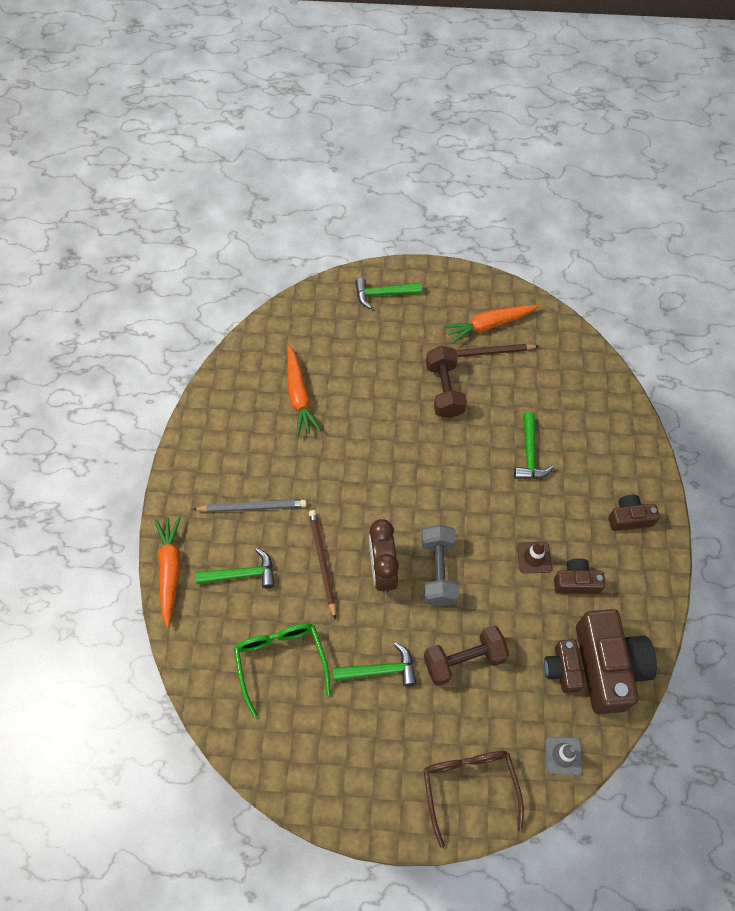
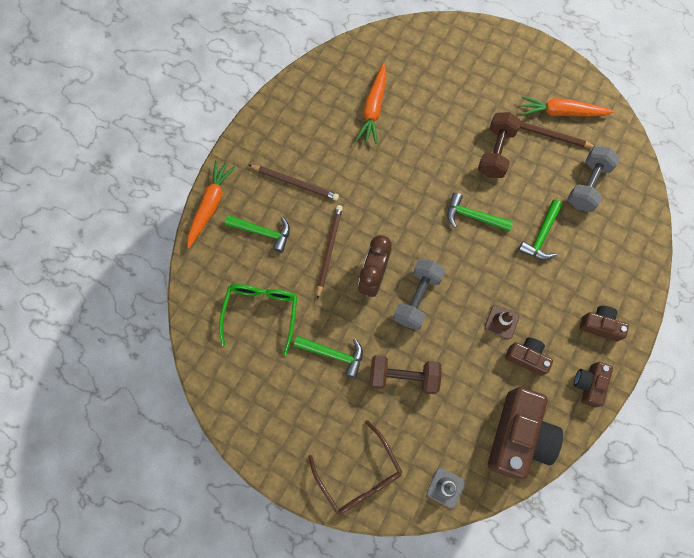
camera: 25 degrees right, 10 degrees up
grey pencil [193,500,307,512] -> brown pencil [249,165,339,201]
green hammer [355,278,422,309] -> green hammer moved to [447,192,513,231]
brown glasses [423,751,524,848] -> brown glasses turned 135 degrees clockwise [308,420,402,514]
brown camera [544,639,585,693] -> brown camera moved to [574,362,613,407]
none -> grey dumbbell [567,146,620,212]

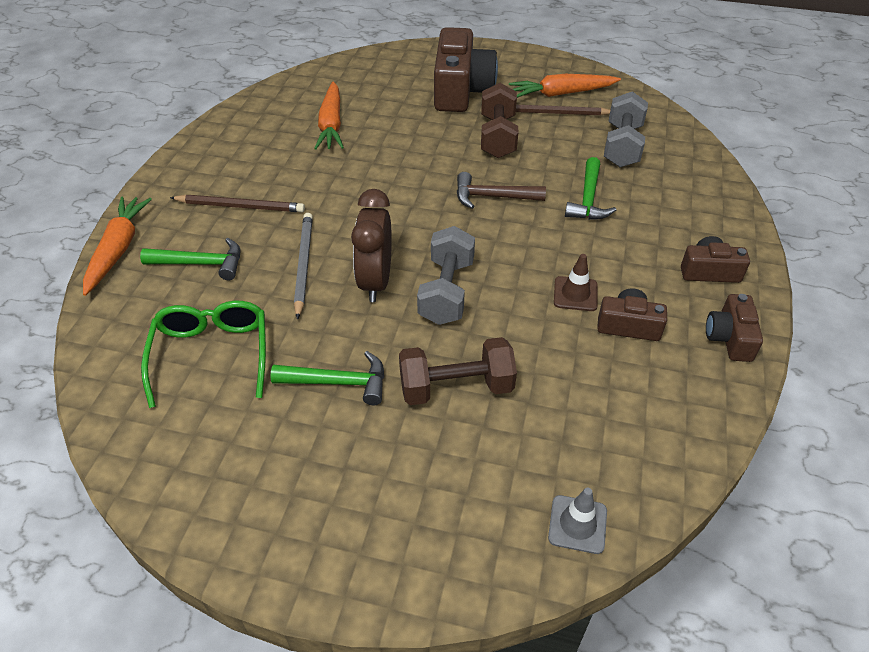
camera: 15 degrees left, 25 degrees down
brown glasses [308,420,402,514] -> none
brown pencil [317,205,343,300] -> grey pencil [294,213,313,320]
green hammer [447,192,513,231] -> brown hammer [457,172,546,209]
brown camera [488,387,563,479] -> brown camera moved to [434,27,498,112]

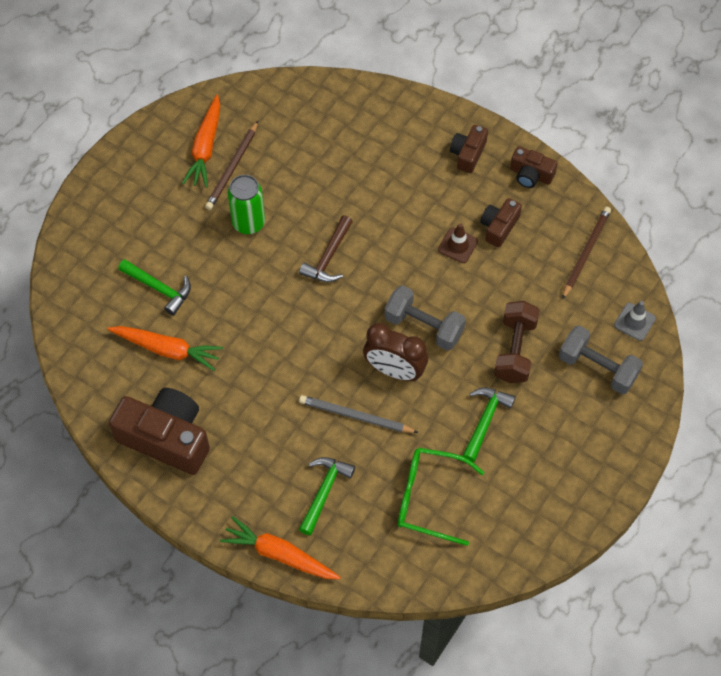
camera: 70 degrees left, 15 degrees up
brown pencil [170,195,305,212] -> brown pencil moved to [562,207,611,300]
brown camera [434,27,498,112] -> brown camera moved to [109,388,210,475]
brown dumbbell [481,83,518,158] -> green can [228,175,265,235]
green hammer [565,157,616,220] -> green hammer moved to [118,259,191,316]
grey dumbbell [604,91,648,167] -> grey dumbbell moved to [559,325,643,394]

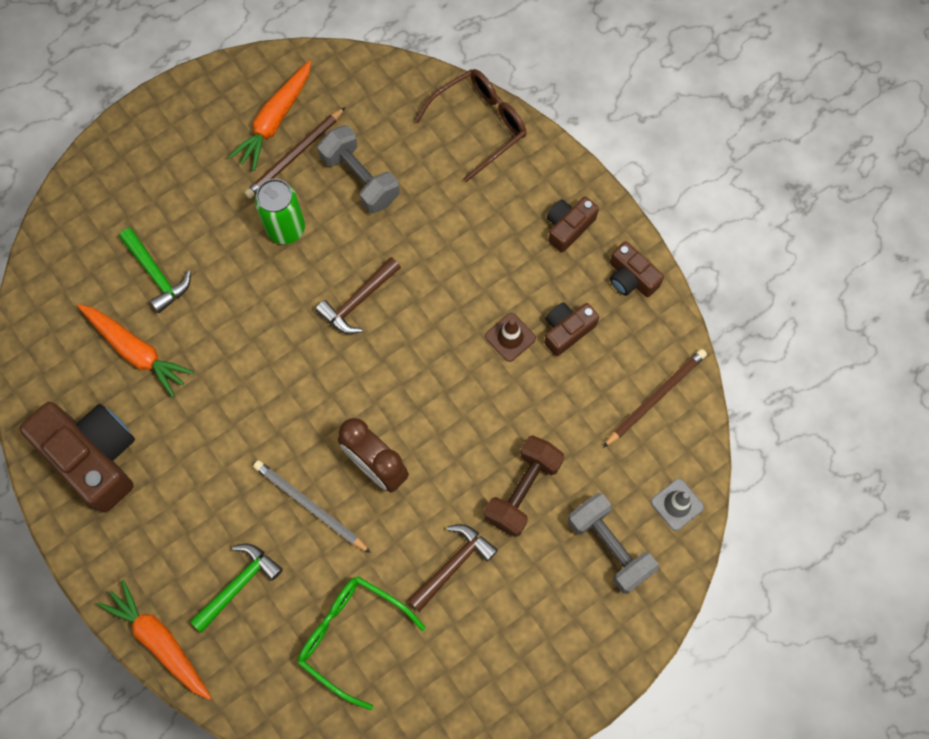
camera: 20 degrees right, 10 degrees up
grey dumbbell [384,285,466,351] -> grey dumbbell moved to [318,125,400,213]
green hammer [462,388,515,462] -> brown hammer [408,524,498,612]
none -> brown glasses [414,69,526,182]

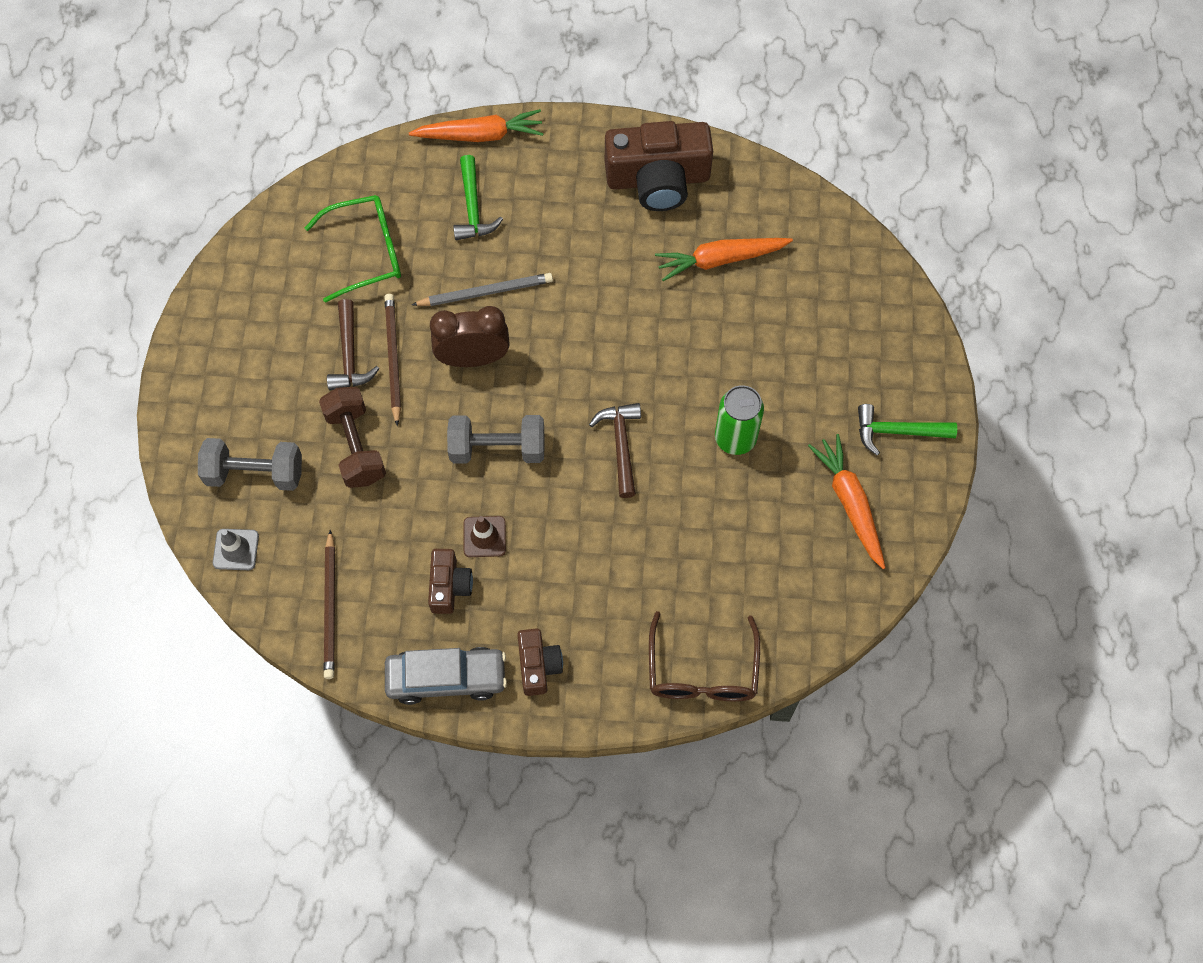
camera: 130 degrees right, 5 degrees down
green hammer [119,228,191,313] -> green hammer moved to [858,404,957,456]
brown pencil [245,107,345,198] -> brown pencil moved to [384,294,401,426]
grey dumbbell [318,125,400,213] -> grey dumbbell moved to [447,415,545,464]
brown camera [610,241,664,297] -> grey car [385,647,507,705]

